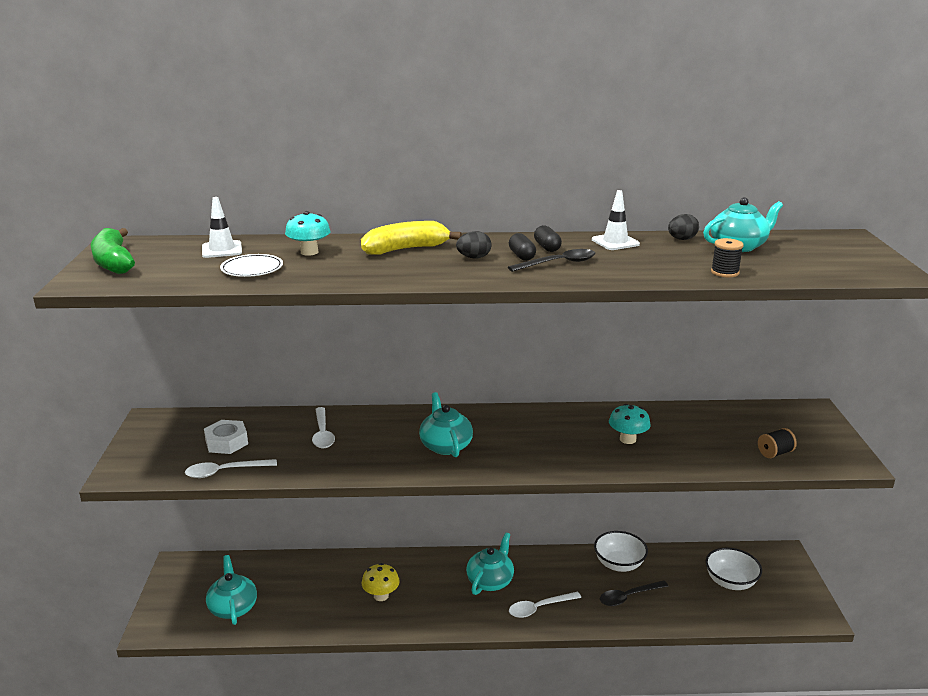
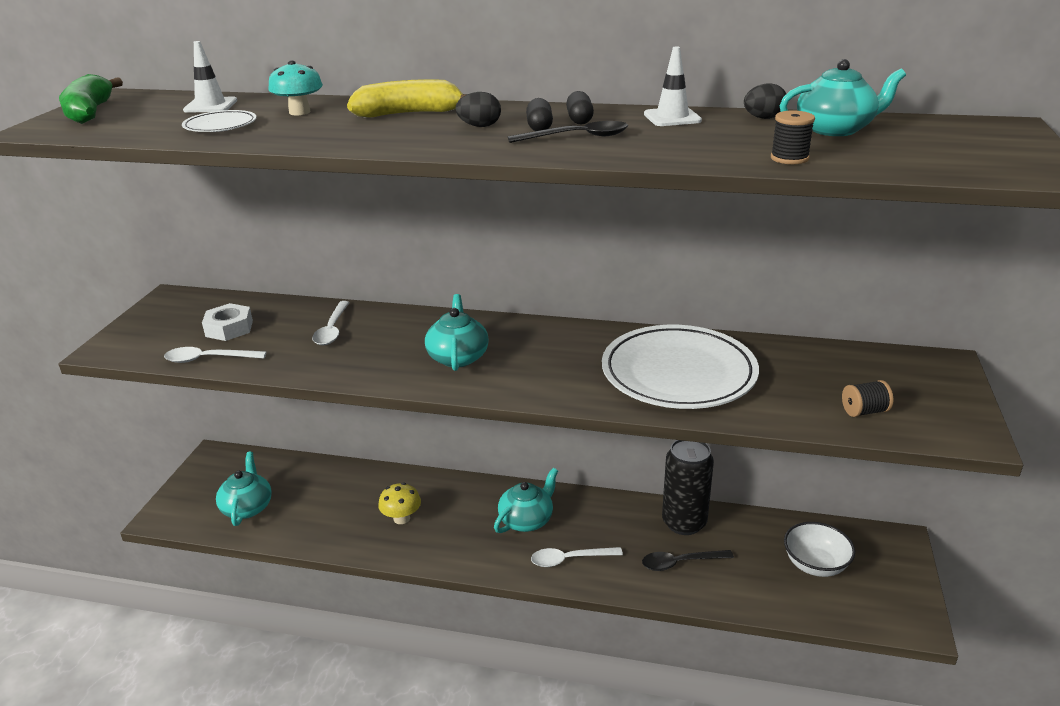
camera: 15 degrees right, 5 degrees up
white bowl [594,531,648,572] -> black can [662,440,714,535]
turquoise mushroom [609,404,651,444] -> white plate [602,325,759,409]

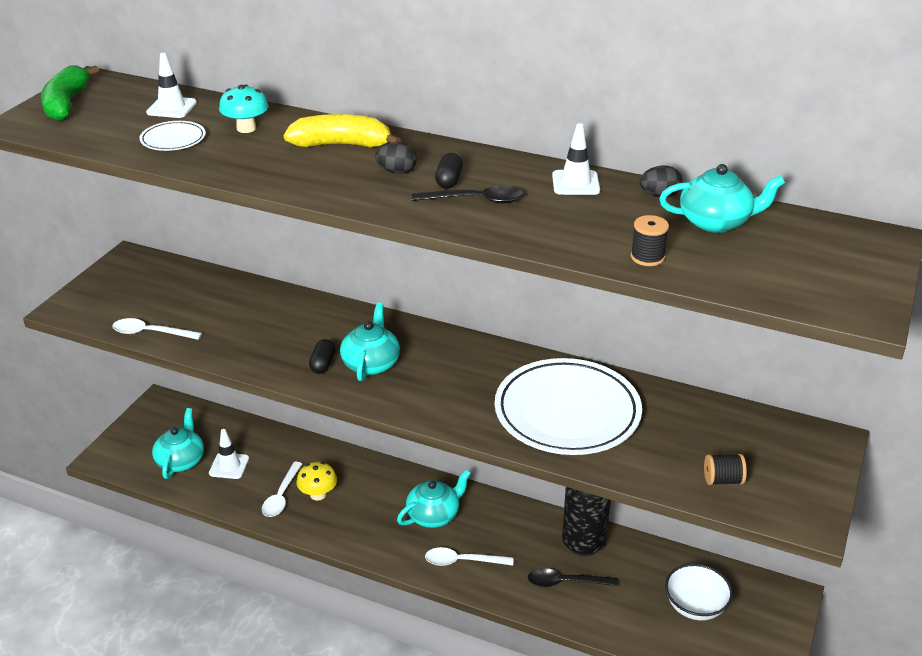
camera: 10 degrees right, 5 degrees up
white nut [202,303,253,341] -> none
white spoon [312,301,350,345] -> white spoon moved to [262,462,302,517]
black capsule [566,91,594,125] -> black capsule moved to [309,339,335,374]
none -> white traffic cone [209,429,249,479]

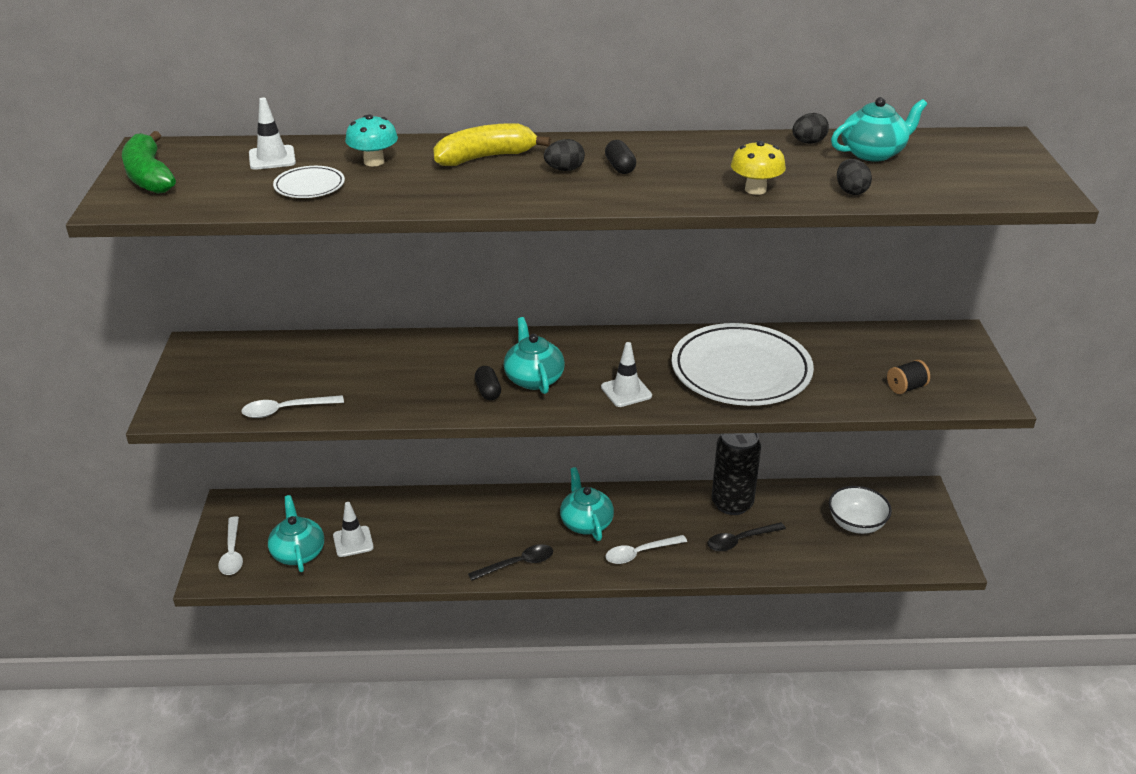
camera: 25 degrees left, 0 degrees up
white spoon [262,462,302,517] -> white spoon moved to [218,516,243,575]
yellow mushroom [296,462,337,501] -> yellow mushroom moved to [731,141,786,195]
turquoise teapot [397,469,471,528] -> turquoise teapot turned 45 degrees counterclockwise [560,467,614,541]
black spoon [412,186,523,204] -> black spoon moved to [468,544,553,581]
white traffic cone [552,123,600,195] -> white traffic cone moved to [601,342,652,407]
black spool [631,215,669,266] -> black egg [837,159,872,195]

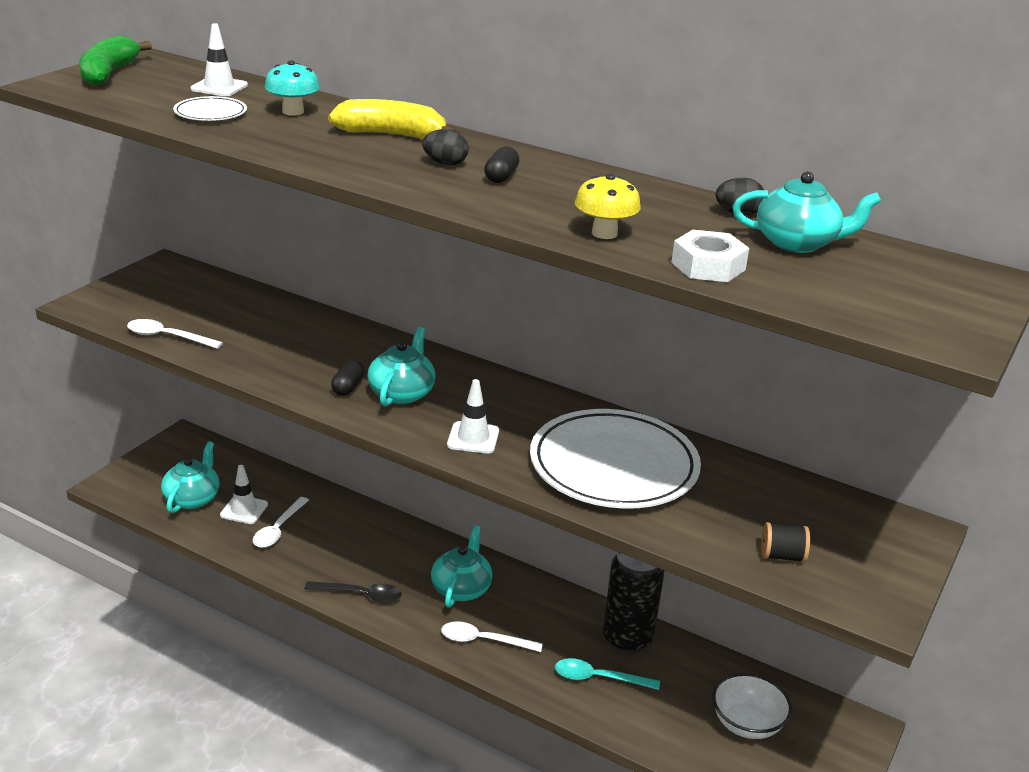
camera: 30 degrees right, 5 degrees down
white spoon [218,516,243,575] -> white spoon moved to [253,497,309,548]
black spoon [707,522,786,551] -> turquoise spoon [555,658,660,690]
black egg [837,159,872,195] -> white nut [671,230,749,282]

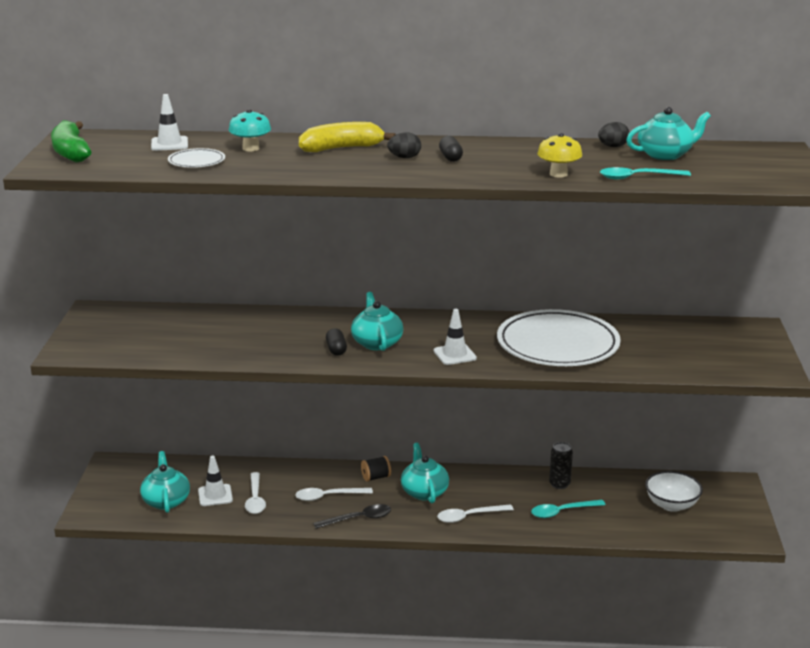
camera: 25 degrees left, 5 degrees down
white spoon [127,319,223,349] -> white spoon moved to [295,488,373,501]
black can [603,552,664,653] -> black can [549,442,573,489], size x0.55
white nut [671,230,749,282] -> turquoise spoon [600,167,691,179]
black spool [761,522,810,563] -> black spool moved to [361,456,391,482]

